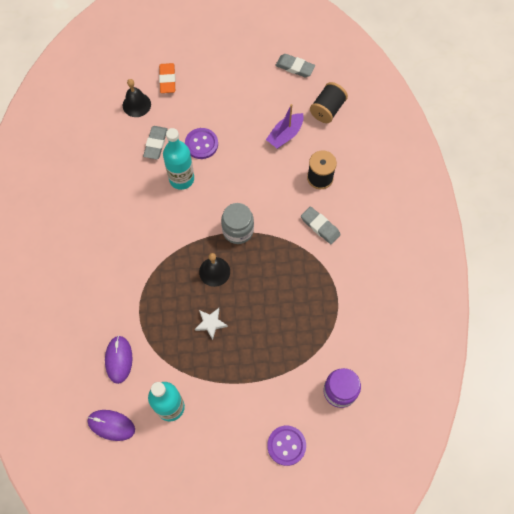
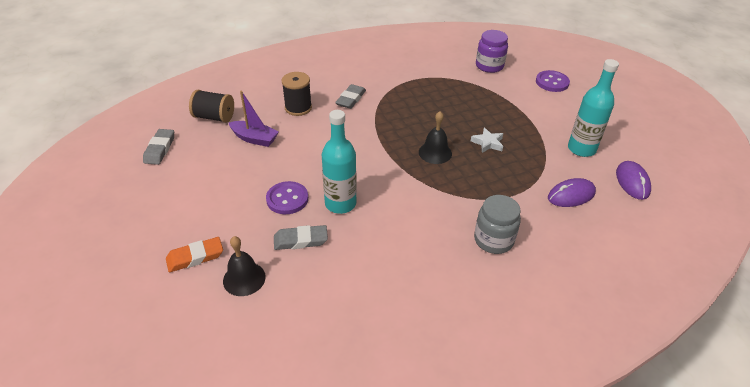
camera: 110 degrees left, 25 degrees down
grey jar [221,203,254,244] -> grey jar moved to [474,195,521,254]

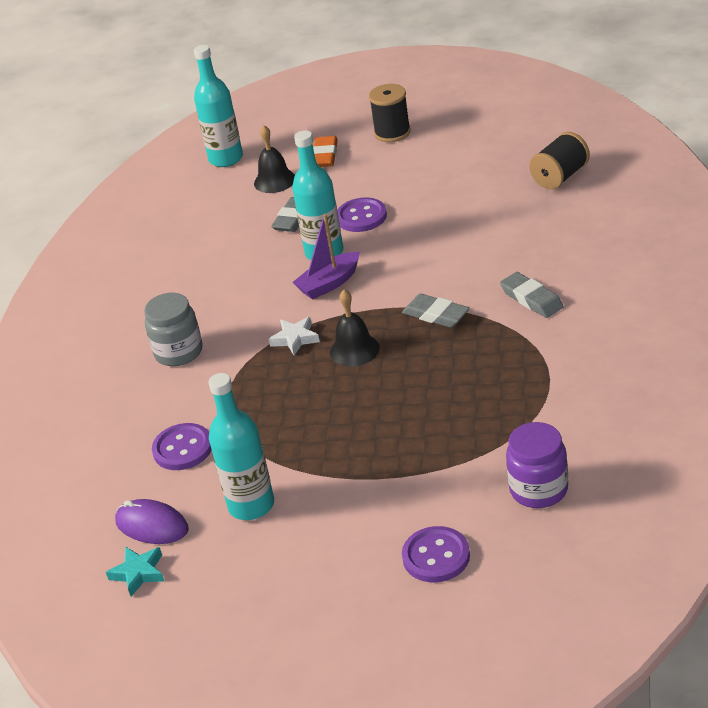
camera: 125 degrees right, 5 degrees down
grey eraser [143,129,174,165] -> grey eraser moved to [402,294,469,328]
purple boat [229,91,279,147] -> purple boat moved to [293,214,360,300]
black spool [282,72,312,116] -> black spool moved to [369,84,411,142]
white star [471,128,503,153] -> white star moved to [269,317,320,355]
purple mouse [548,178,596,207] -> purple button [152,423,212,470]
none -> turquoise star [106,547,164,597]
none -> turquoise bottle [194,45,243,167]

